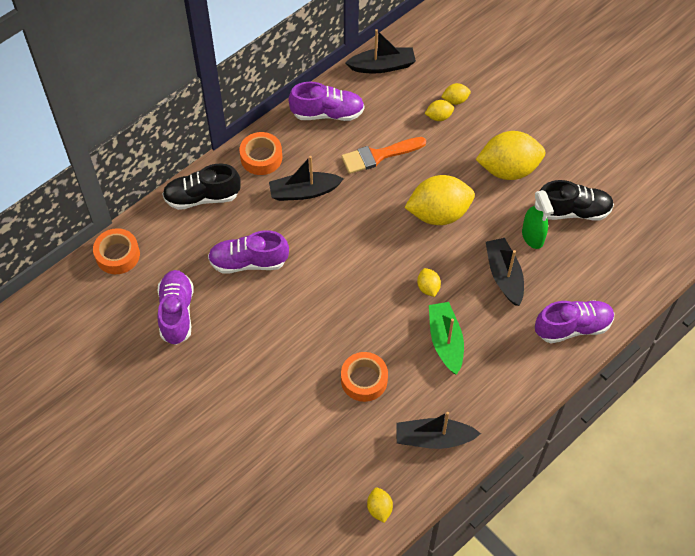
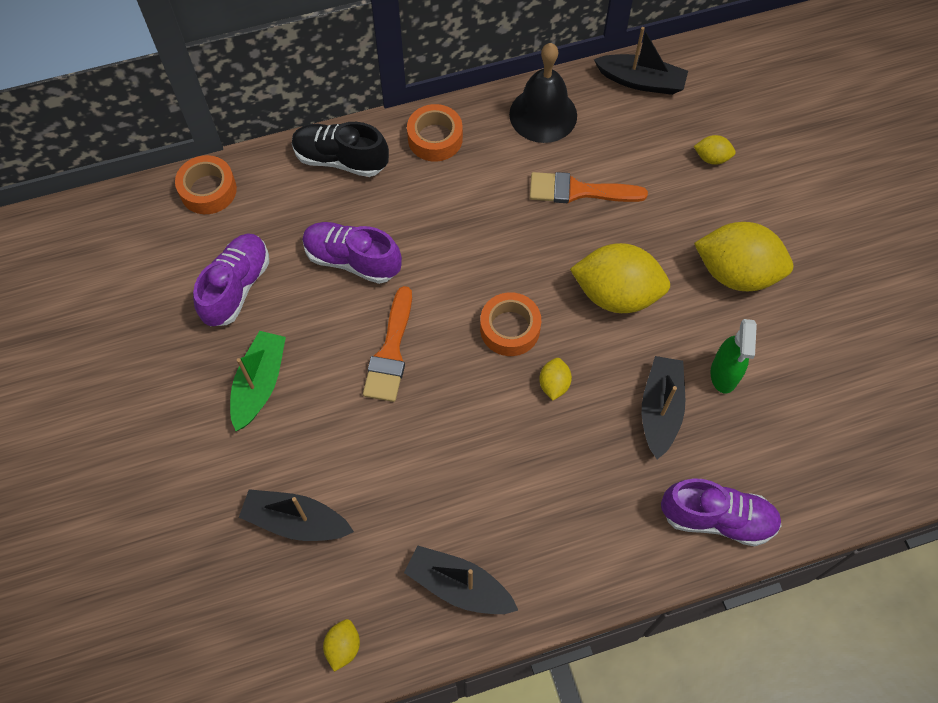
camera: 25 degrees right, 5 degrees up
black boat [269,156,344,201] -> black boat moved to [239,489,354,541]
purple shoe [288,82,365,121] -> black bell [509,43,577,143]
orange tape [341,352,388,402] -> orange tape moved to [480,292,541,356]
yellow lemon [425,100,454,121] -> none
green boat [429,302,464,375] -> green boat moved to [230,331,286,431]
black shoe [539,180,614,221] -> none
none -> orange brush [363,286,412,402]

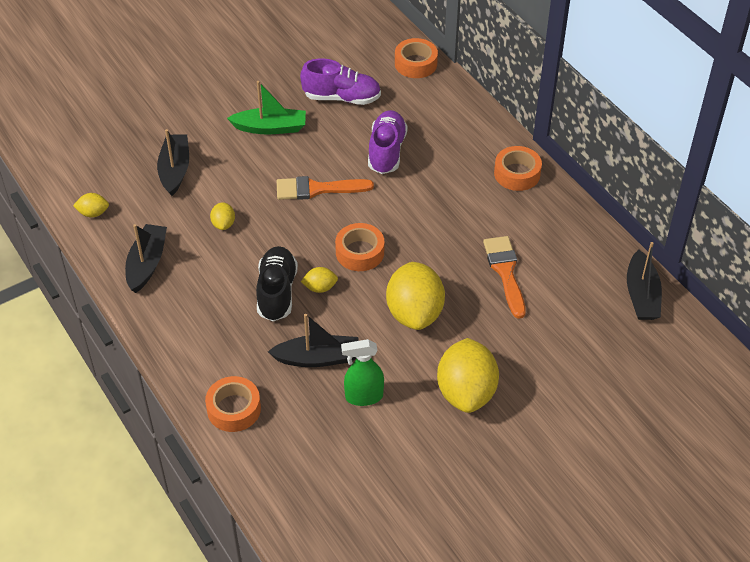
camera: 75 degrees right, 15 degrees down
black shoe [292,122,389,177] -> black shoe moved to [256,246,298,322]
black bell [509,43,577,143] -> none
purple shoe [661,478,782,546] -> orange tape [205,376,261,432]
yellow lemon [694,135,736,165] -> yellow lemon moved to [210,202,235,230]

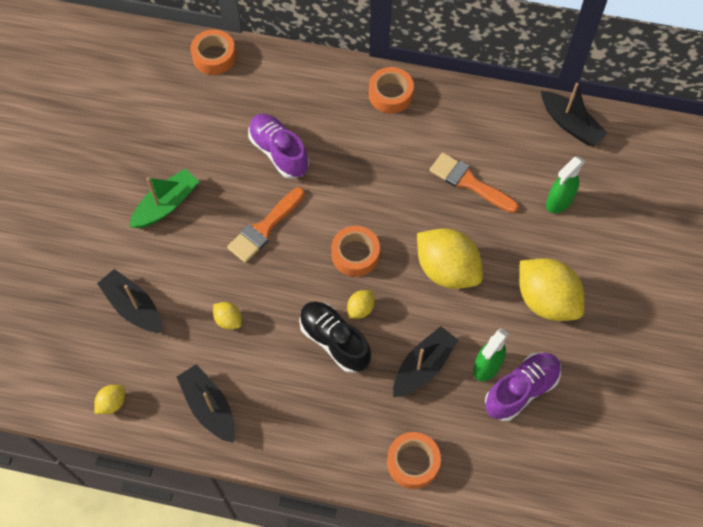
camera: 45 degrees left, 15 degrees up
purple shoe [300,59,381,105] -> purple shoe moved to [485,353,561,421]
none -> green spray bottle [546,156,585,213]

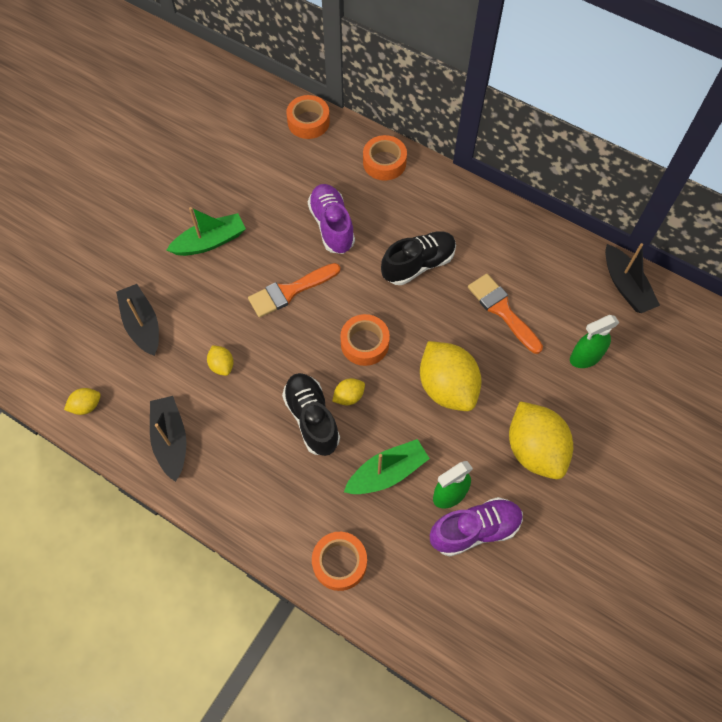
camera: 20 degrees right, 0 degrees up
orange tape [369,67,414,114] -> orange tape moved to [363,135,407,181]
black boat [393,326,459,397] -> green boat [344,439,430,494]
none -> black shoe [381,231,456,285]

